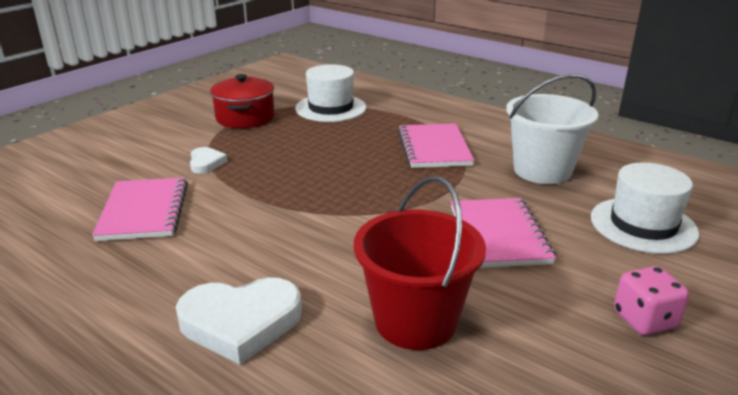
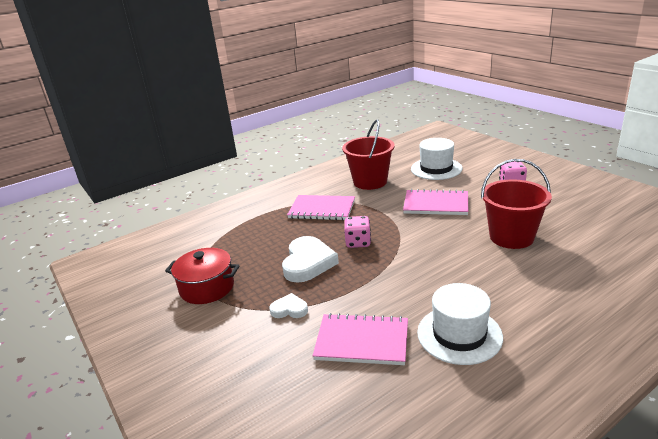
camera: 70 degrees left, 0 degrees up
white heart [176,277,302,365] -> white heart moved to [282,236,339,283]
white hat [295,64,367,122] -> white hat moved to [417,283,503,365]
white bucket [506,74,598,184] -> red bucket [342,119,394,190]
none -> pink dice [344,216,371,248]

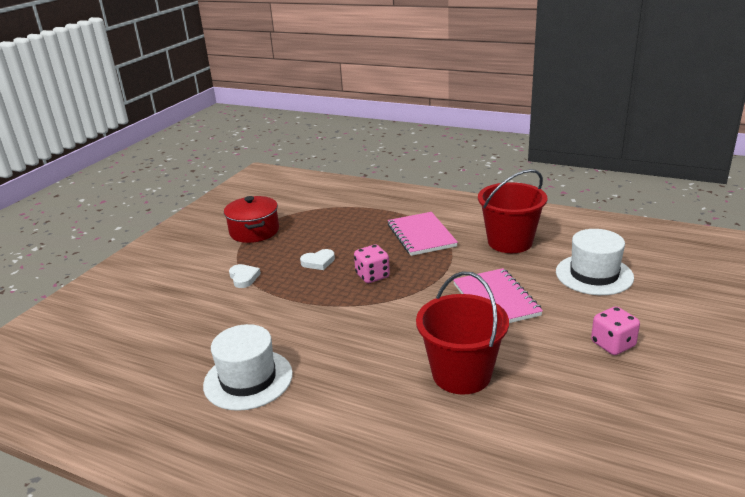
camera: 60 degrees right, 0 degrees up
white heart [282,236,339,283] -> white heart [300,249,335,270], size x0.52
pink notebook [313,313,408,365] -> none

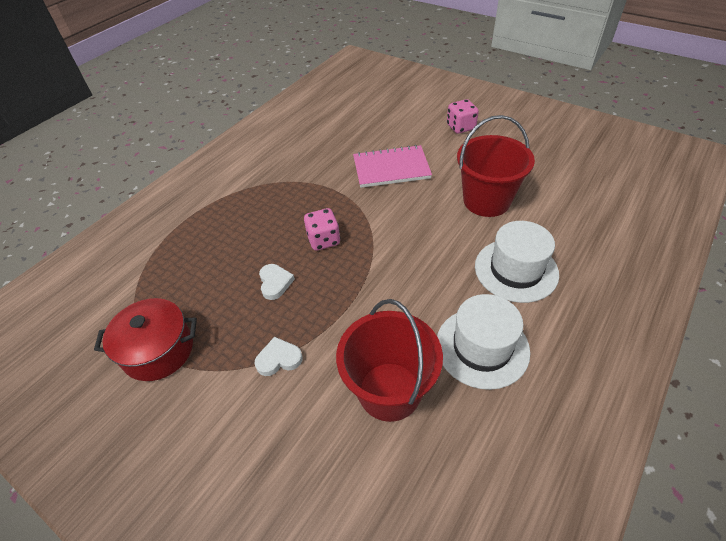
camera: 80 degrees left, 20 degrees up
pink notebook [388,212,458,256] -> none
red bucket [478,169,547,253] -> red bucket moved to [336,299,443,422]
white hat [556,229,634,295] -> white hat moved to [475,221,559,303]

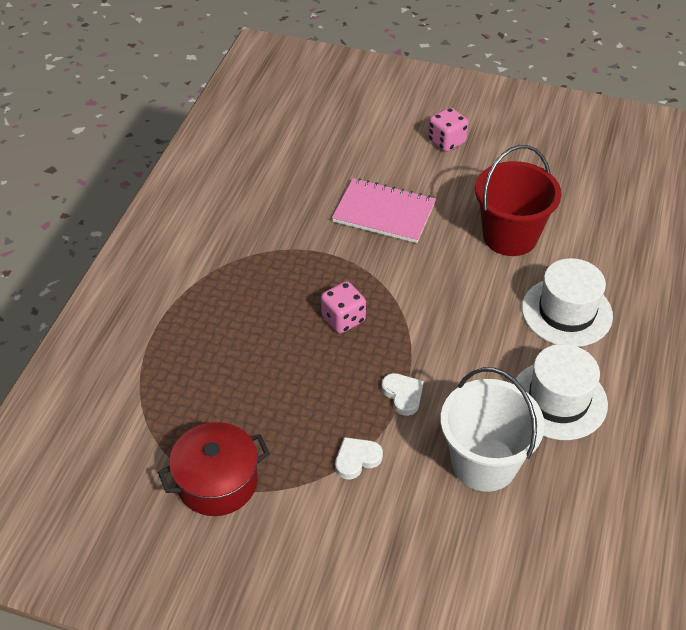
camera: 20 degrees left, 0 degrees up
white heart [259,264,295,300] -> white heart moved to [381,373,424,416]
red bucket [336,299,443,422] -> white bucket [440,367,545,492]
pink notebook [353,145,432,188] -> pink notebook turned 45 degrees clockwise [332,178,436,243]

